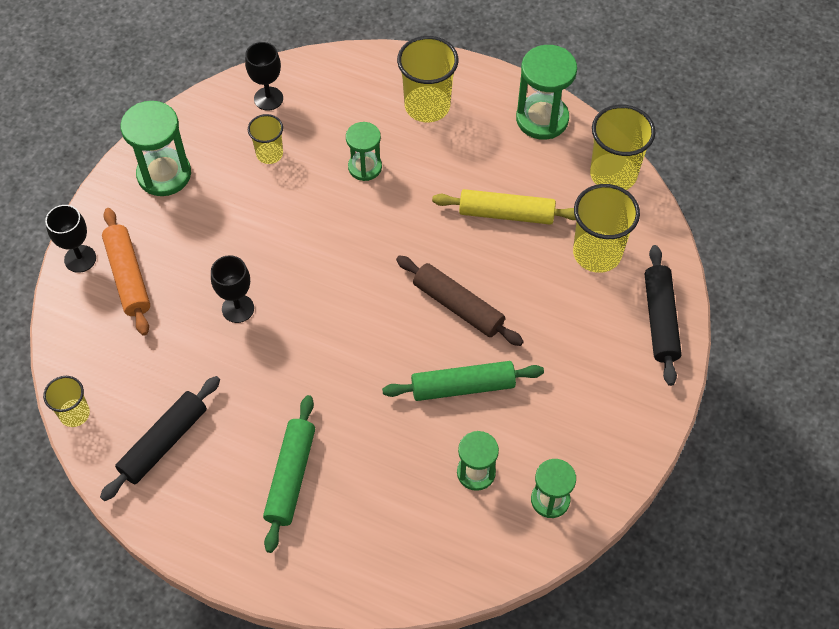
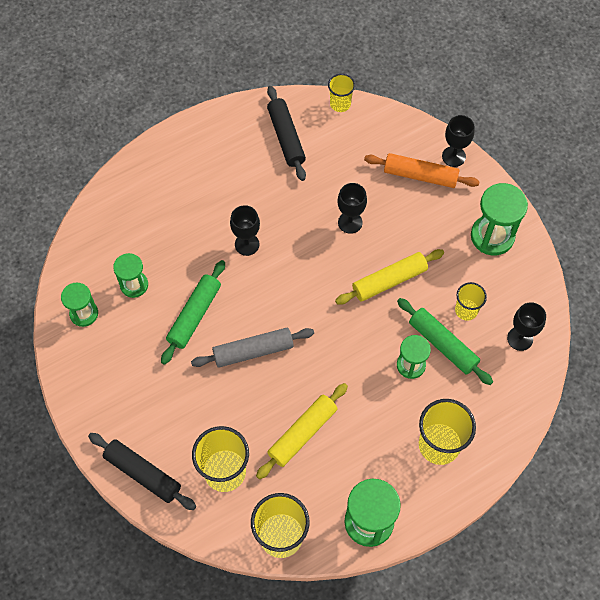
camera: 125 degrees right, 5 degrees up
green rolling pin [263,395,315,553] -> green rolling pin moved to [397,298,493,385]
brown rolling pin [396,255,524,346] -> grey rolling pin [191,328,314,367]
none -> black goblet [230,205,260,256]
none -> yellow rolling pin [335,249,444,304]

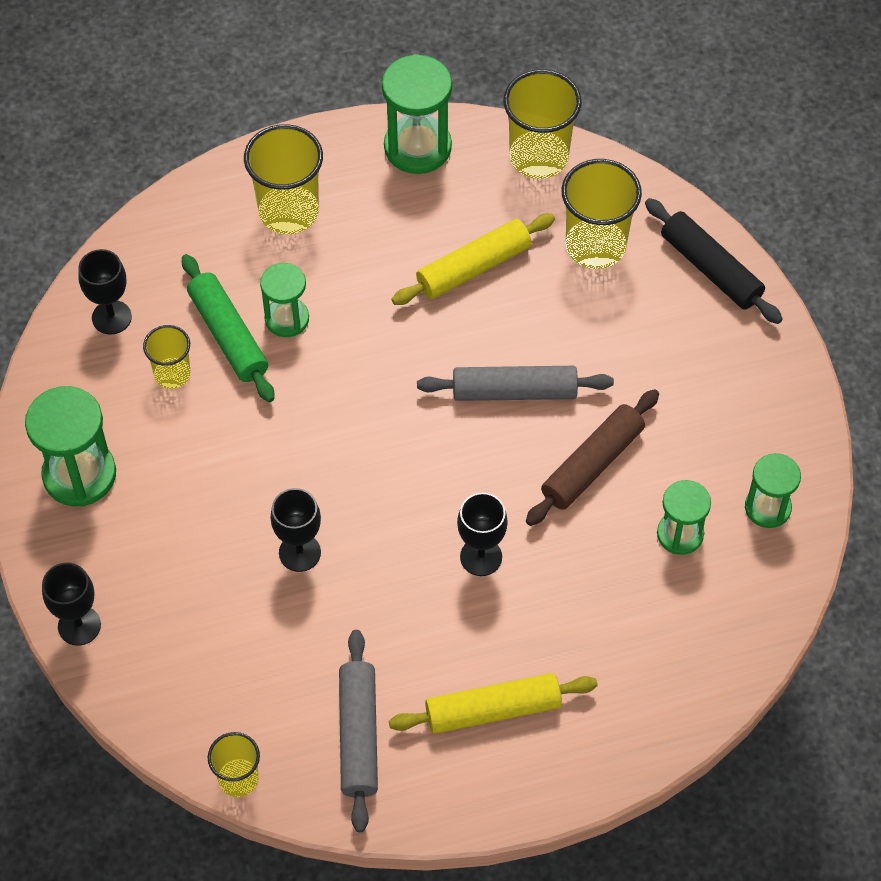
camera: 165 degrees left, 5 degrees down
green rolling pin [161,260,225,365] -> brown rolling pin [526,389,659,526]
black rolling pin [267,86,306,181] -> grey rolling pin [339,630,378,832]
yellow rolling pin [335,249,444,304] -> yellow rolling pin moved to [389,673,598,734]
orange rolling pin [364,153,480,188] -> none

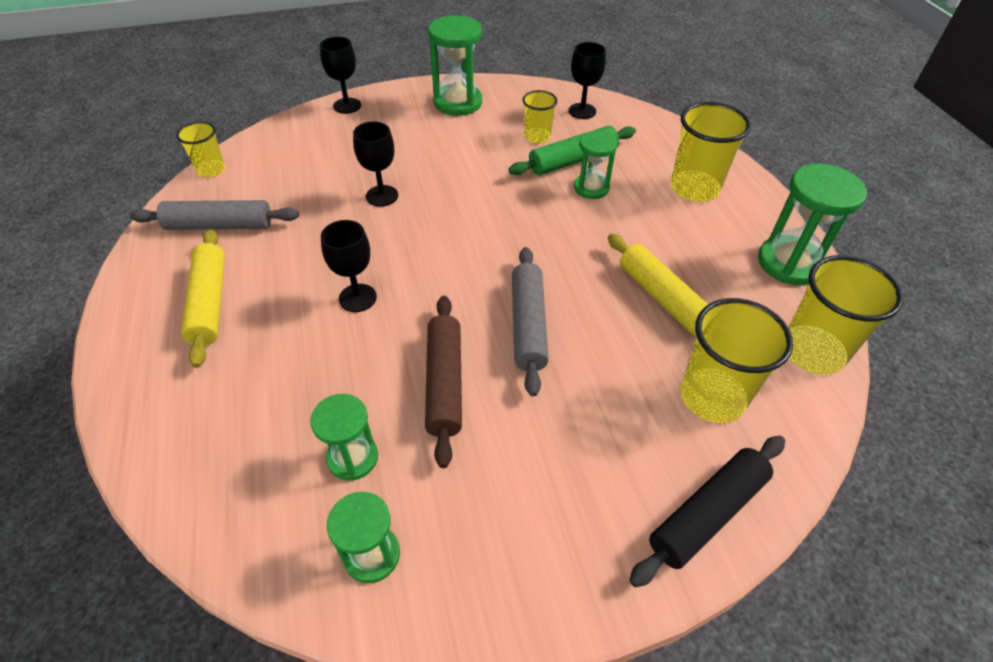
camera: 90 degrees right, 10 degrees down
brown rolling pin [526,389,659,526] -> brown rolling pin turned 45 degrees clockwise [425,296,462,468]

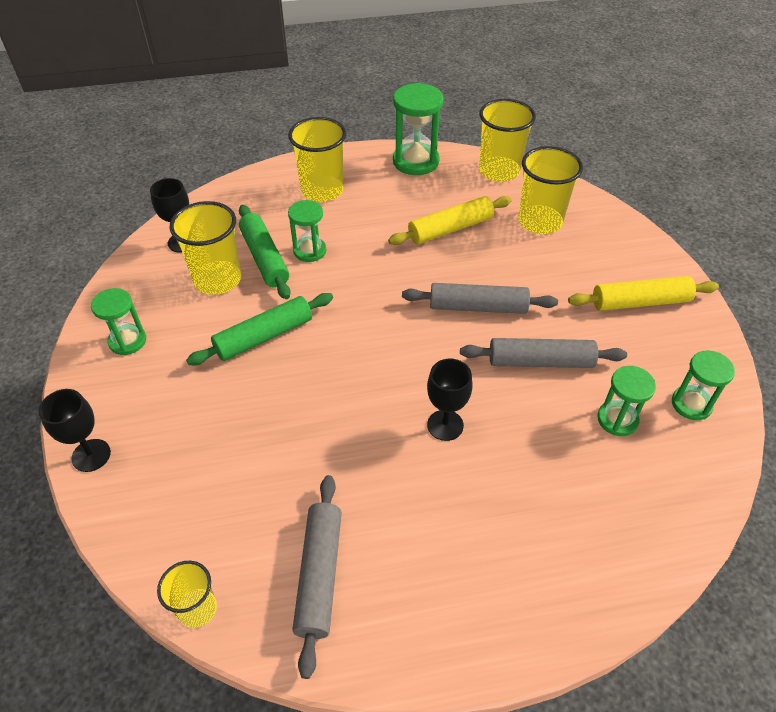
camera: 85 degrees left, 0 degrees up
yellow rolling pin [181,229,225,368] -> yellow rolling pin moved to [568,276,719,311]
black goblet [353,121,398,207] -> none
brown rolling pin [425,296,462,468] -> grey rolling pin [460,338,627,368]
green hourglass [428,16,482,116] -> green hourglass [91,288,146,355], size x0.63
yellow cup [522,90,557,143] -> yellow cup [169,201,241,295], size x1.73
black rolling pin [629,435,785,587] -> none
none -> green rolling pin [186,293,333,365]

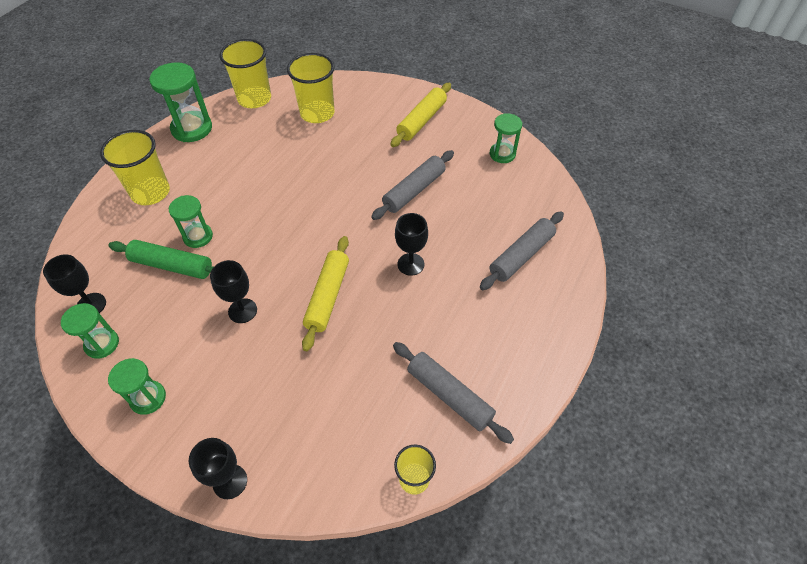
camera: 50 degrees left, 5 degrees up
yellow cup [169,201,241,295] -> none
green rolling pin [186,293,333,365] -> black goblet [210,260,257,323]
yellow rolling pin [388,196,512,245] -> yellow rolling pin moved to [302,236,349,351]
grey rolling pin [402,283,558,314] -> grey rolling pin moved to [480,211,564,290]
green hourglass [597,366,656,436] -> green hourglass moved to [61,303,119,359]

